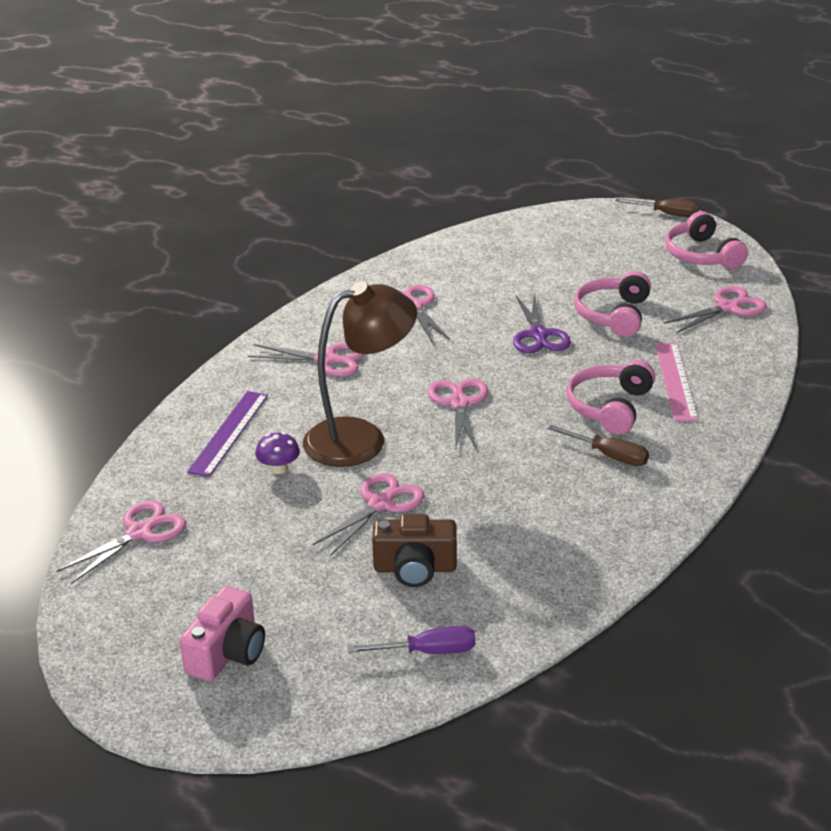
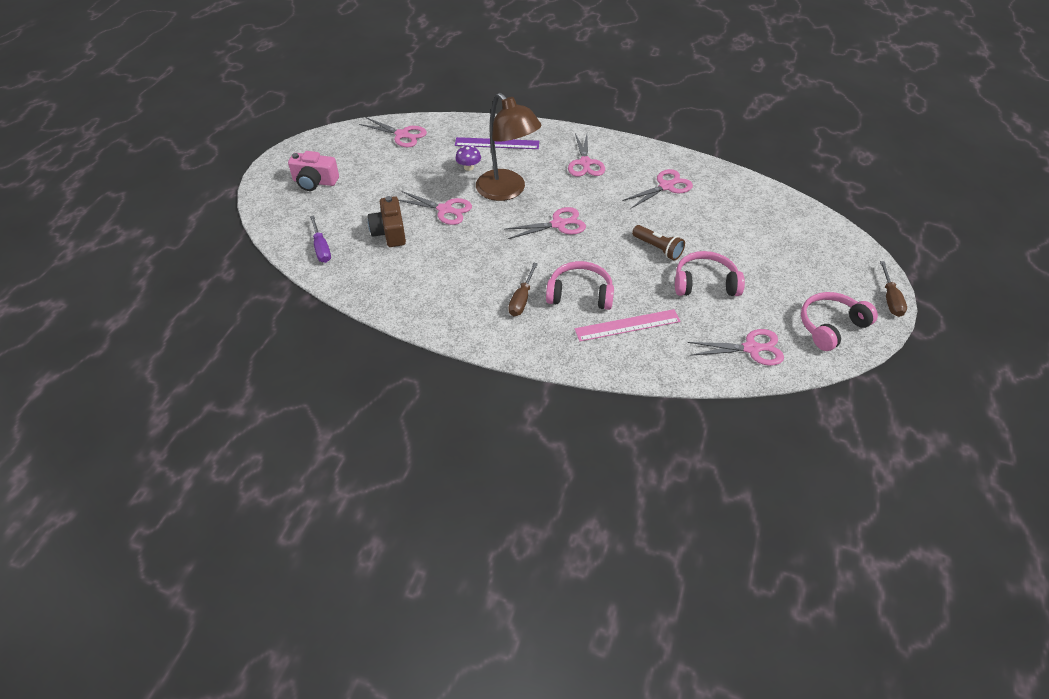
camera: 75 degrees right, 15 degrees up
purple scissors [513,294,571,353] -> brown flashlight [632,225,685,260]
pink scissors [664,286,767,333] -> pink scissors turned 45 degrees counterclockwise [687,329,784,366]

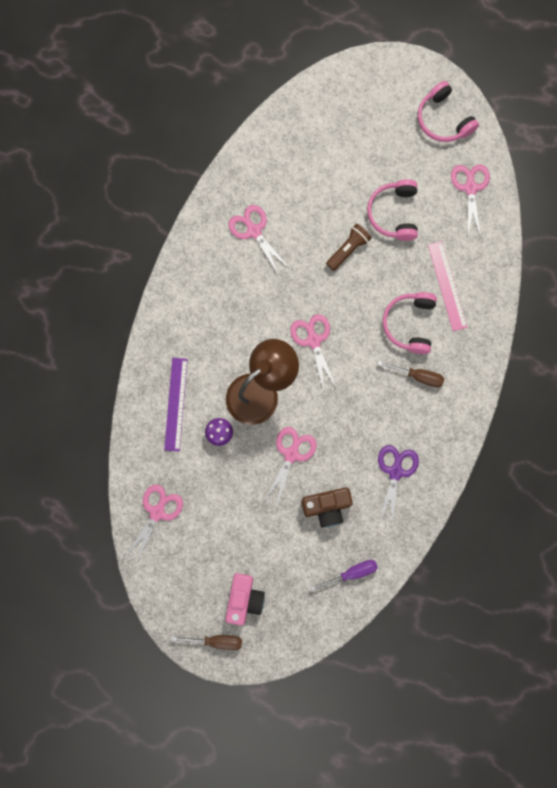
camera: 90 degrees left, 30 degrees up
pink scissors [568,134,605,177] -> none
brown screwdriver [880,261,907,317] -> brown screwdriver moved to [171,635,242,650]
none -> purple scissors [378,445,419,526]

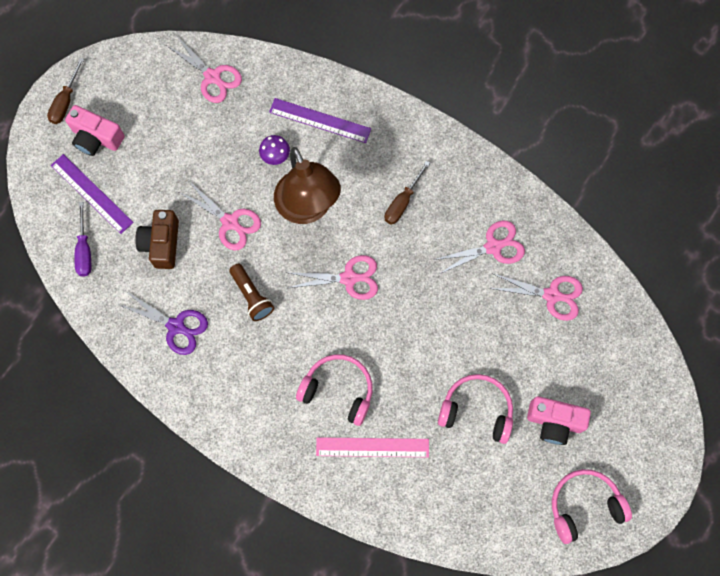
camera: 105 degrees right, 5 degrees down
brown flashlight [326,224,372,271] -> brown flashlight moved to [229,264,274,321]
brown screwdriver [378,361,444,387] -> brown screwdriver moved to [385,161,430,225]
pink scissors [451,165,490,238] -> pink scissors moved to [489,273,583,321]
none -> purple ruler [51,154,134,234]
none -> pink camera [527,396,591,445]

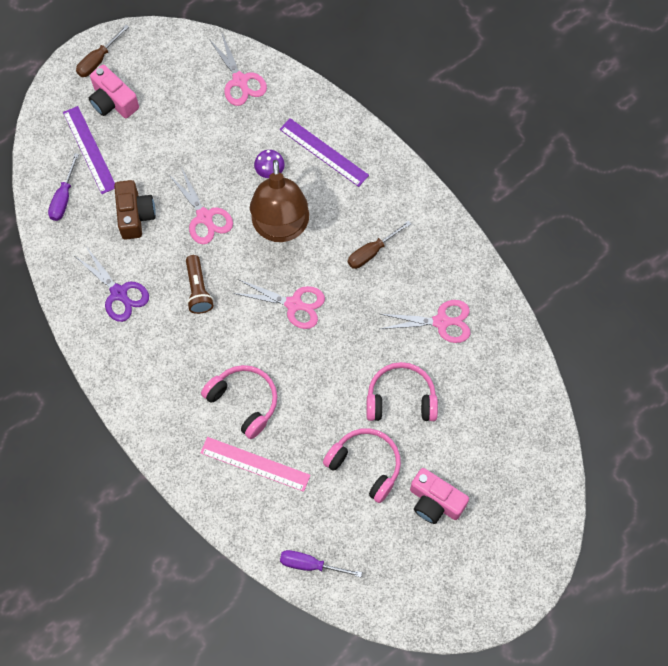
camera: 20 degrees right, 5 degrees down
brown camera [135,210,179,269] -> brown camera turned 150 degrees clockwise [114,180,156,240]
pink scissors [489,273,583,321] -> none
pink headphones [552,469,632,544] -> pink headphones moved to [367,362,438,421]
none -> purple screwdriver [280,550,362,577]

